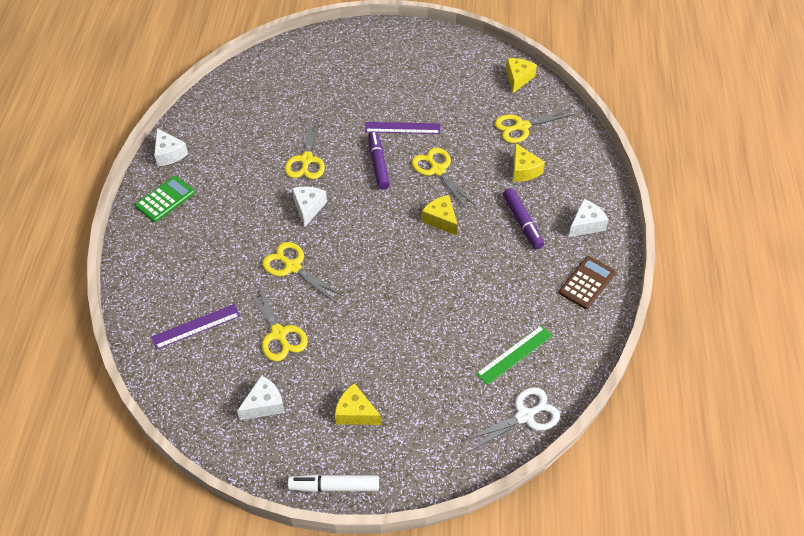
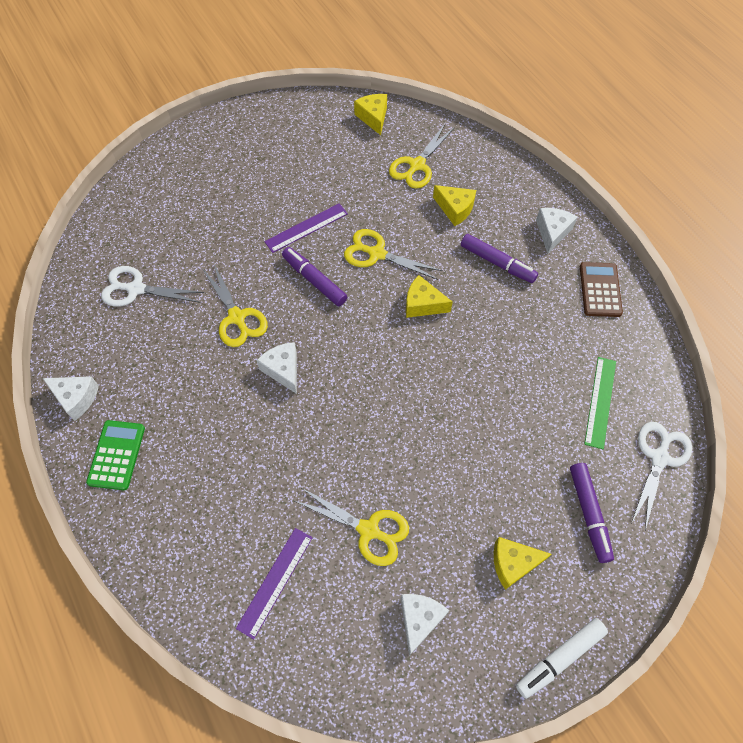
camera: 35 degrees left, 10 degrees up
yellow scissors [262,242,343,303] -> none
none -> white scissors [101,266,205,307]
none -> purple marker [570,463,614,563]

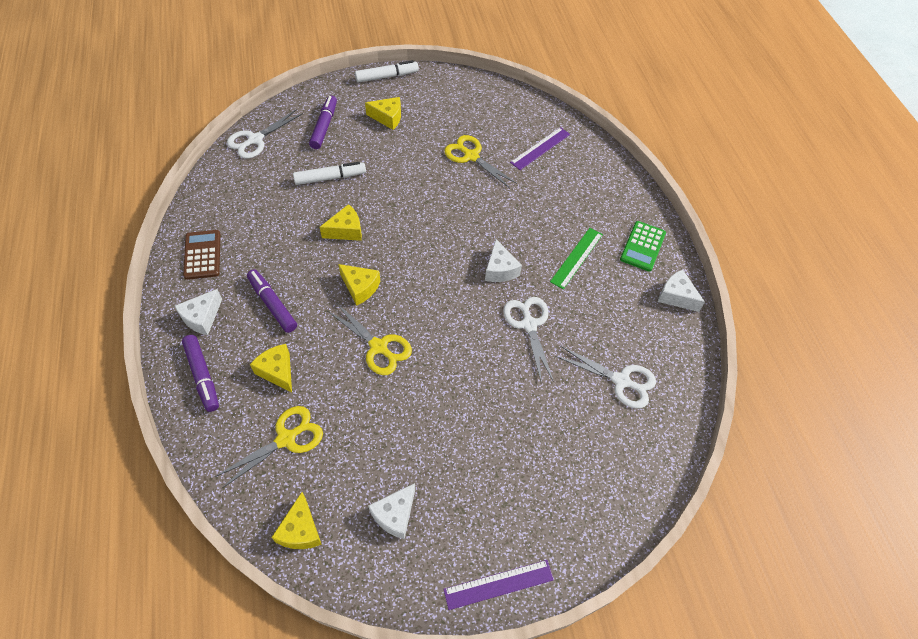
camera: 165 degrees left, 5 degrees down
yellow scissors [203,264,268,347] -> white scissors [503,297,554,384]
purple ruler [264,203,348,253] -> purple ruler moved to [443,560,554,610]
purple marker [282,247,347,306] -> purple marker moved to [182,335,219,412]
white cheese [401,594,449,656] -> white cheese moved to [368,483,415,539]
brown calculator [580,262,623,317] -> brown calculator turned 150 degrees clockwise [183,230,220,280]
green ruler [584,357,616,449] -> green ruler moved to [550,228,603,289]
none -> white marker [293,162,366,185]
none -> yellow cheese [319,204,362,241]

